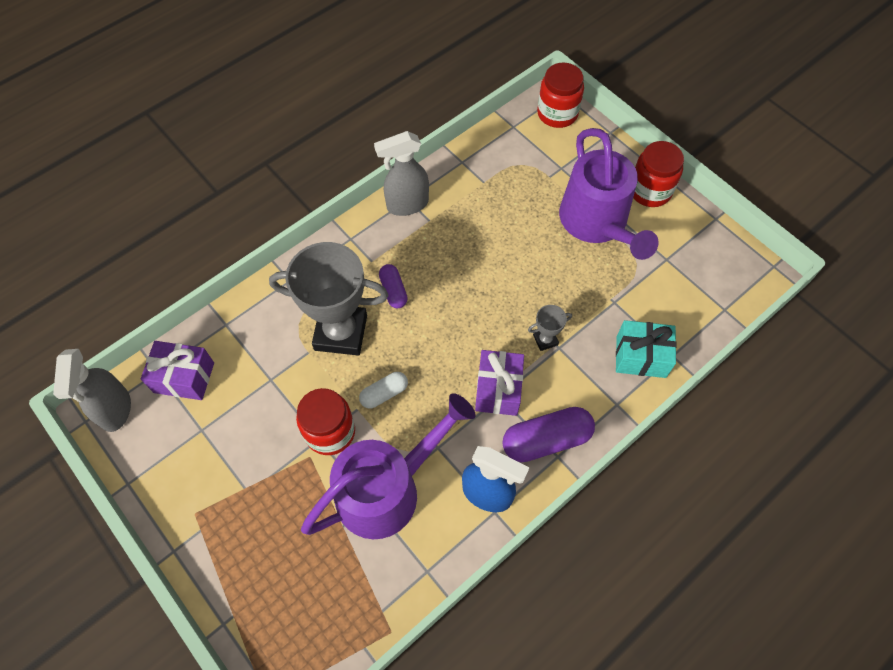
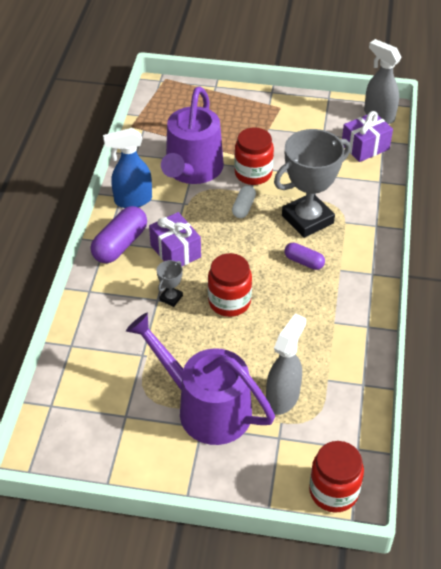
camera: 140 degrees right, 15 degrees down
grey spray bottle [374,131,429,216] -> grey spray bottle moved to [266,313,306,415]
turquoise gift [616,320,677,378] -> none
red jar [633,141,684,207] -> red jar moved to [208,253,252,317]

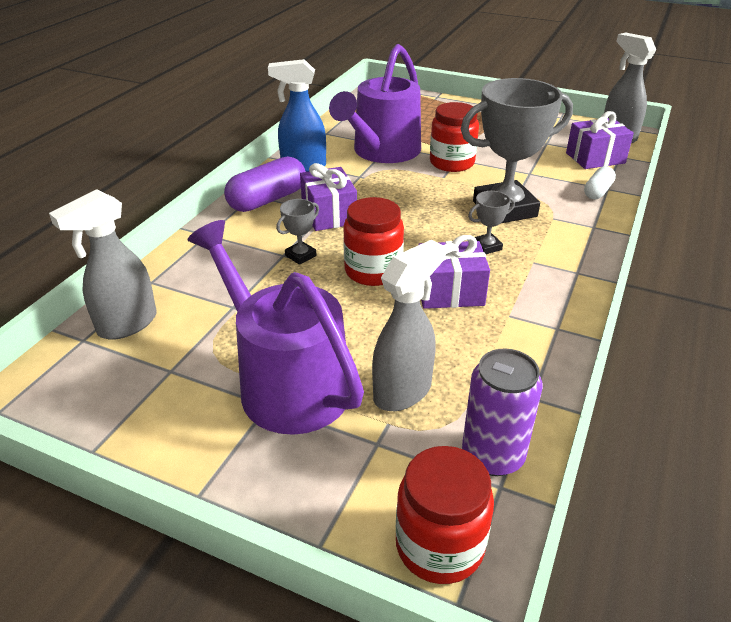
camera: 15 degrees right, 10 degrees down
white capsule [232,185,256,218] -> white capsule moved to [584,166,616,199]
purple capsule [285,243,325,270] -> grey trophy [468,191,515,254]
none -> grey spray bottle [49,189,157,340]
none -> purple gift [418,235,490,309]
none -> purple can [462,348,543,476]

